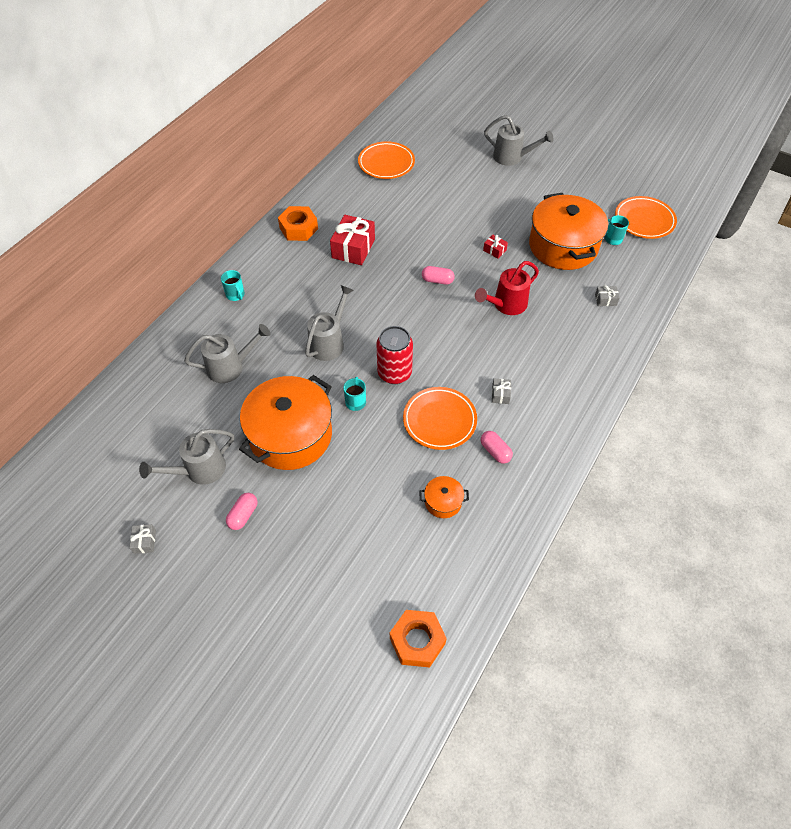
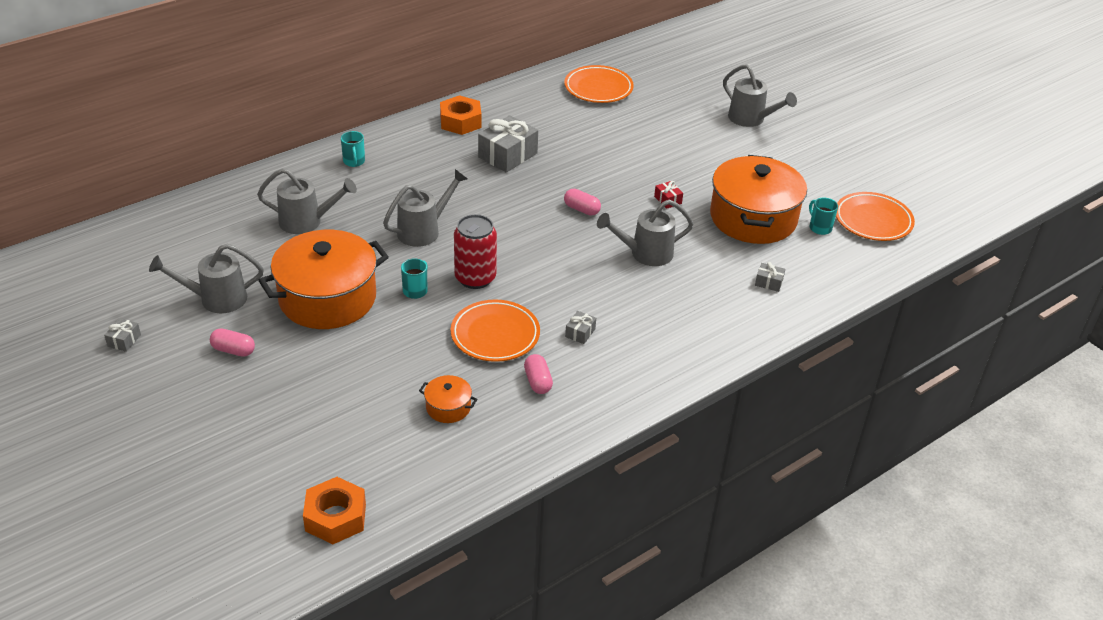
camera: 20 degrees right, 15 degrees down
pink capsule [226,493,257,530] -> pink capsule turned 60 degrees clockwise [210,328,255,357]
red gift [330,215,375,265] -> grey gift [478,115,538,172]
red watering can [475,261,539,315] -> grey watering can [597,200,694,266]

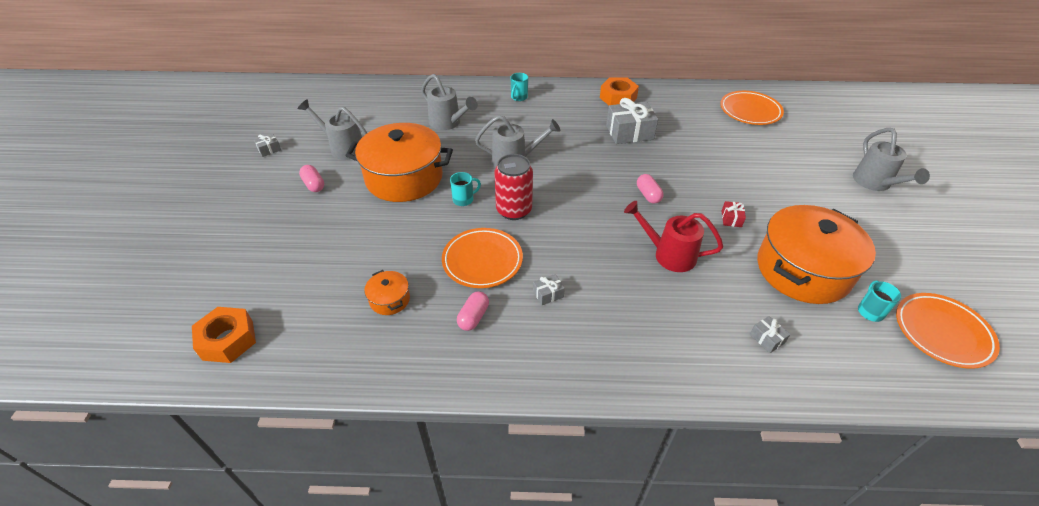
camera: 40 degrees right, 5 degrees up
grey watering can [597,200,694,266] -> red watering can [624,201,723,272]

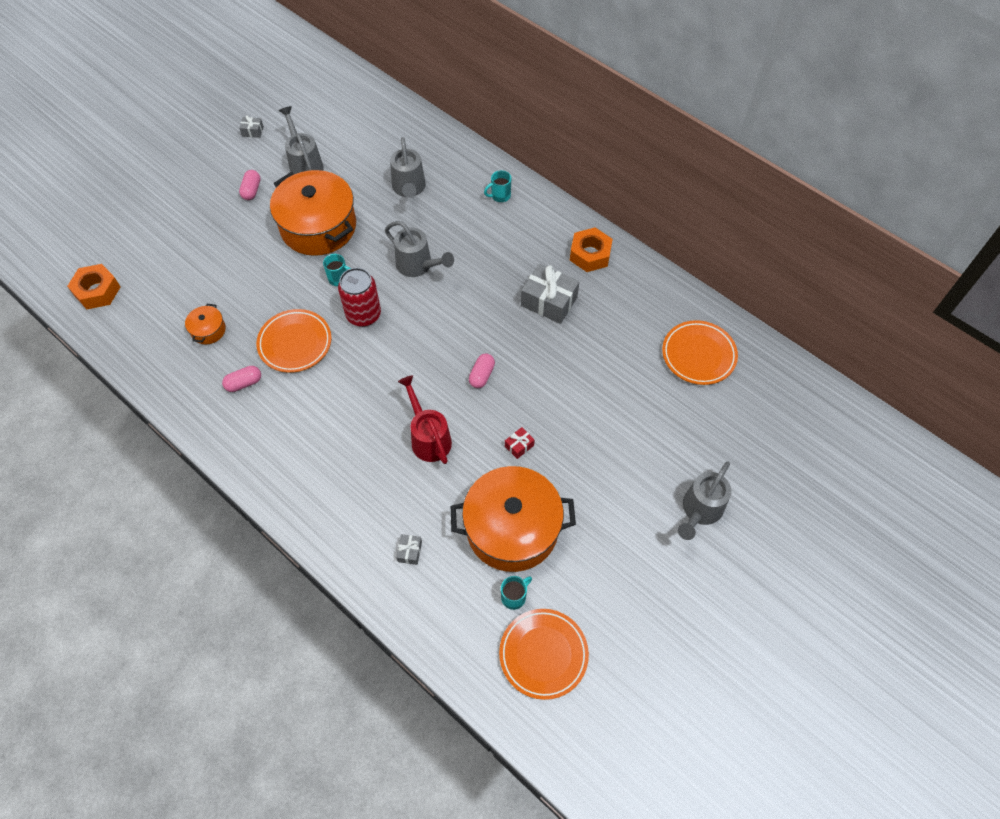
camera: 40 degrees right, 15 degrees up
grey gift [533,274,565,305] -> none

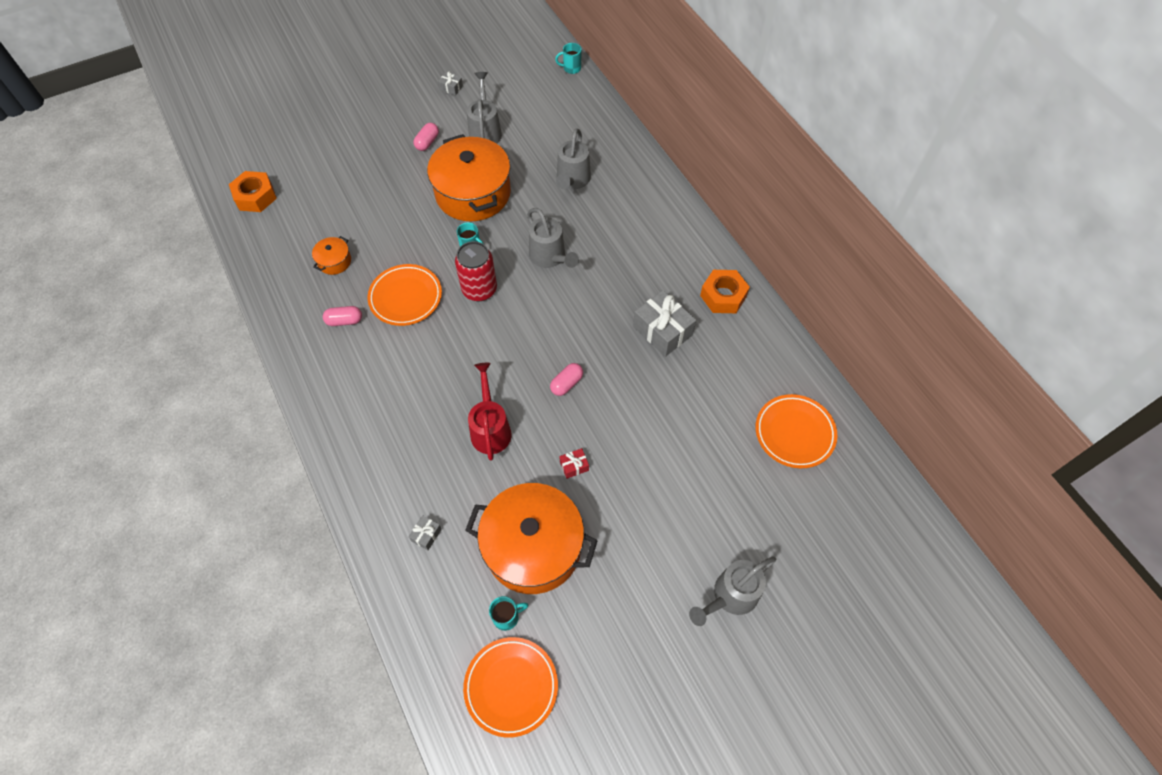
camera: 20 degrees right, 0 degrees up
turquoise mug [484,170,511,202] -> turquoise mug moved to [555,43,582,74]

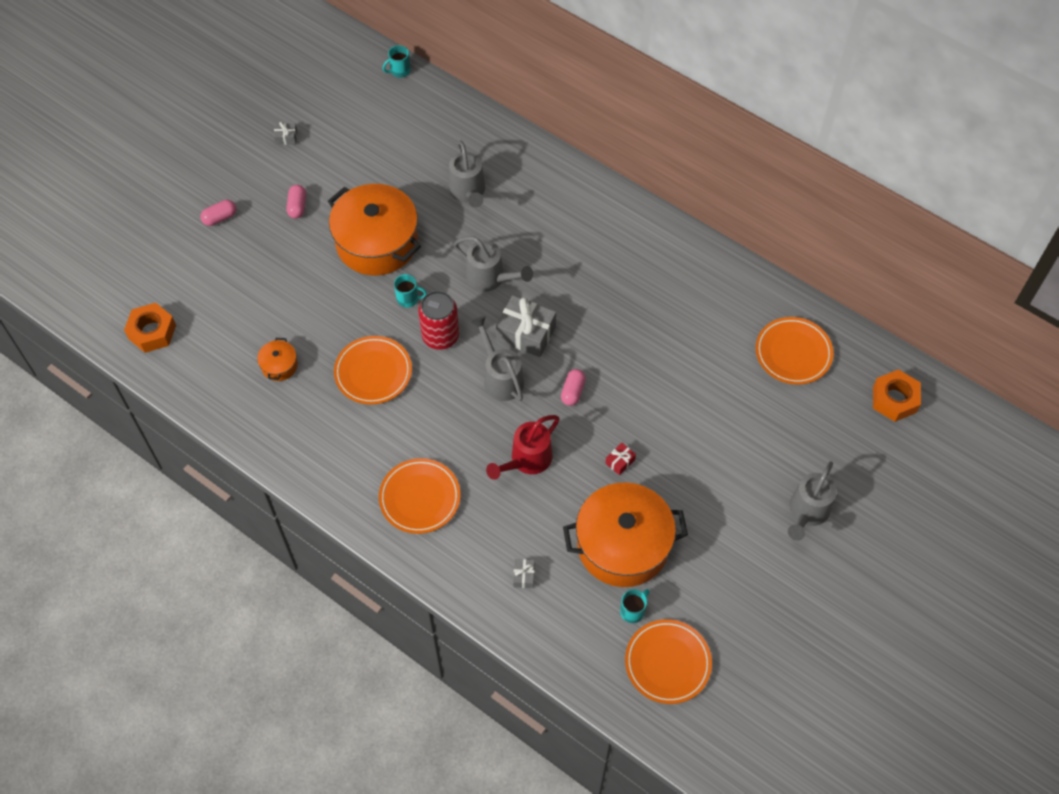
camera: 25 degrees left, 0 degrees up
pink capsule [323,306,362,326] -> pink capsule moved to [200,200,236,226]
grey watering can [467,72,502,144] -> grey watering can moved to [471,316,524,401]
red watering can [468,363,512,461] -> red watering can turned 105 degrees counterclockwise [486,415,560,480]
grey gift [633,290,696,357] -> grey gift moved to [496,295,556,357]
orange nut [700,270,750,313] -> orange nut moved to [873,369,921,422]
none -> orange plate [379,458,461,534]

